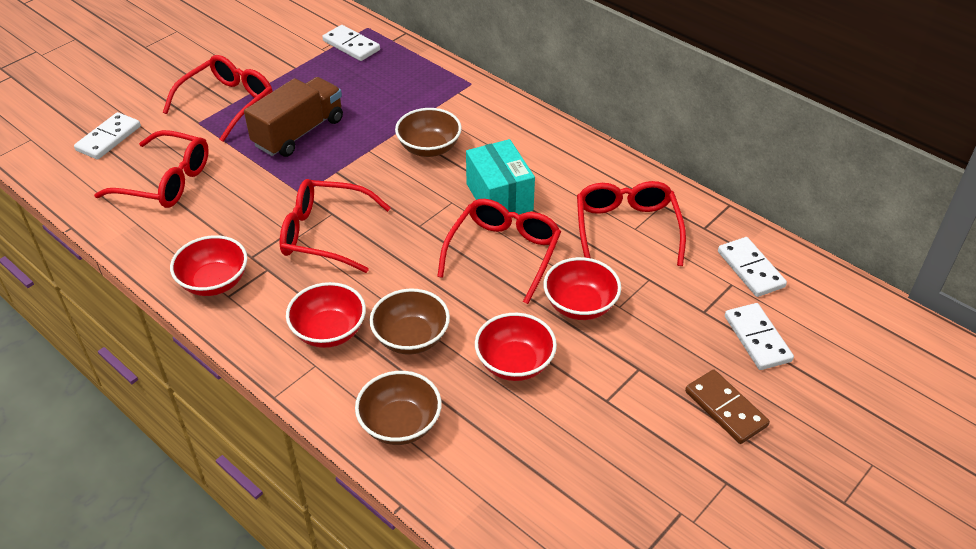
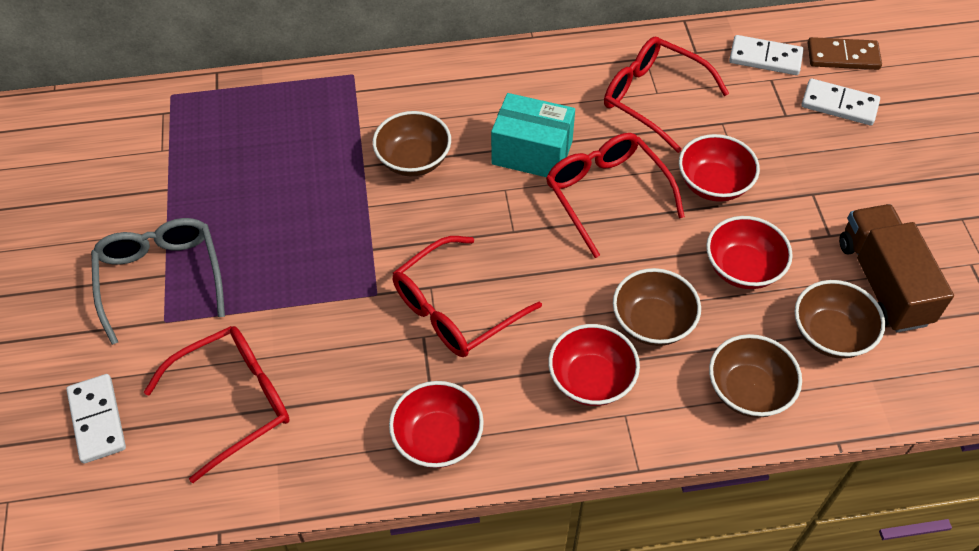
camera: 50 degrees left, 10 degrees up
red glasses [163,55,273,142] -> grey glasses [91,218,225,345]
brown truck [244,77,343,157] -> brown truck moved to [839,204,954,333]
white domino [322,25,380,61] -> none
brown domino [685,370,770,444] -> brown domino moved to [808,37,882,70]
none -> brown bowl [795,280,885,359]

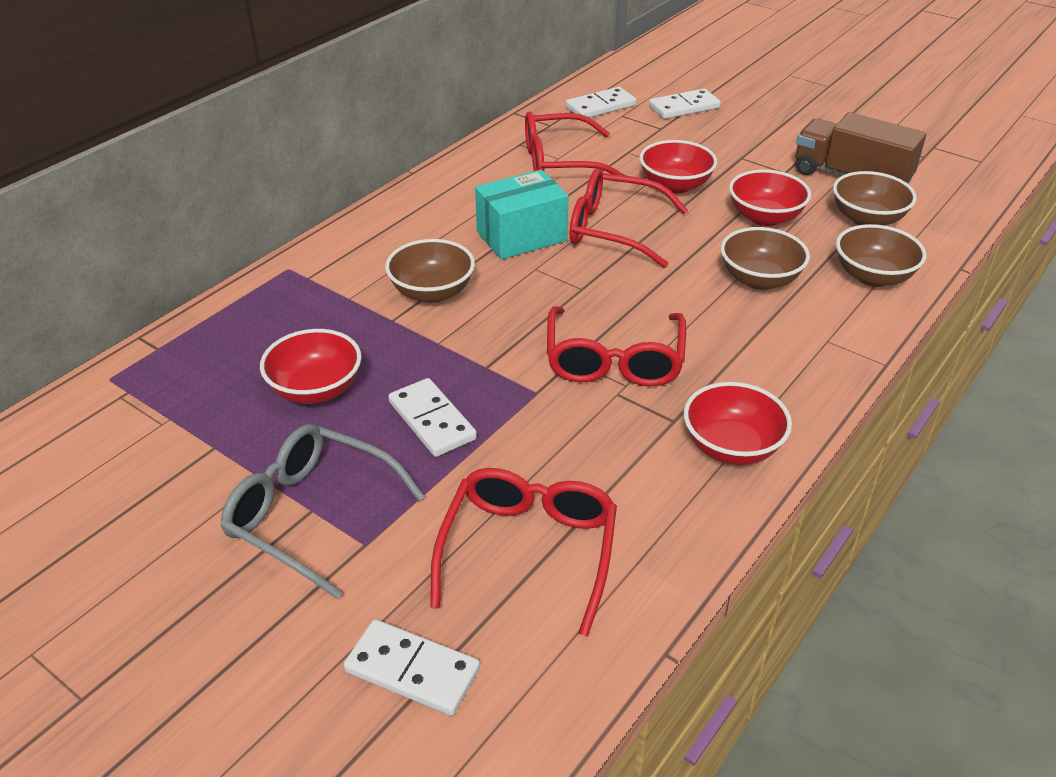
camera: 45 degrees left, 15 degrees down
red bowl [548,324,640,406] -> red bowl moved to [260,329,361,404]
brown domino [808,37,882,70] -> none
none -> white domino [388,378,477,457]

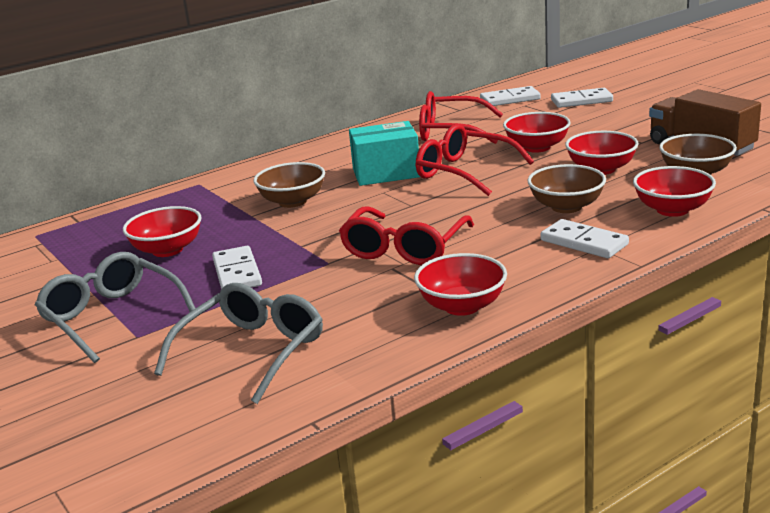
camera: 20 degrees right, 15 degrees down
white domino [344,619,480,716] -> white domino moved to [541,219,629,258]
red glasses [430,468,617,637] -> grey glasses [154,283,323,404]
brown bowl [836,224,926,287] -> red bowl [633,166,716,217]

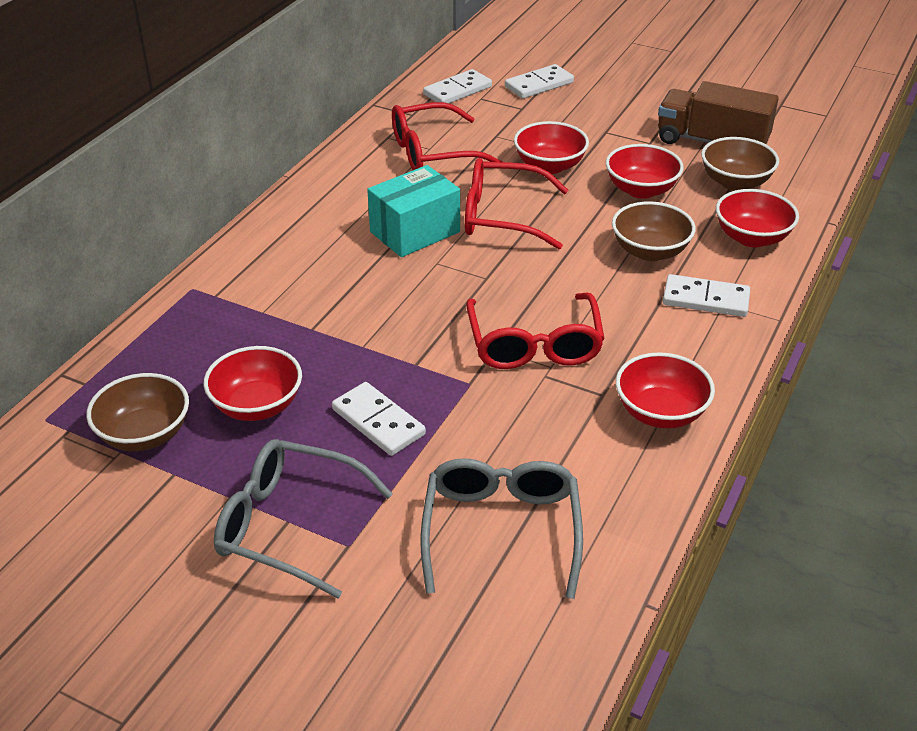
camera: 30 degrees left, 15 degrees up
brown bowl [254,162,325,208] -> brown bowl moved to [86,373,189,451]

